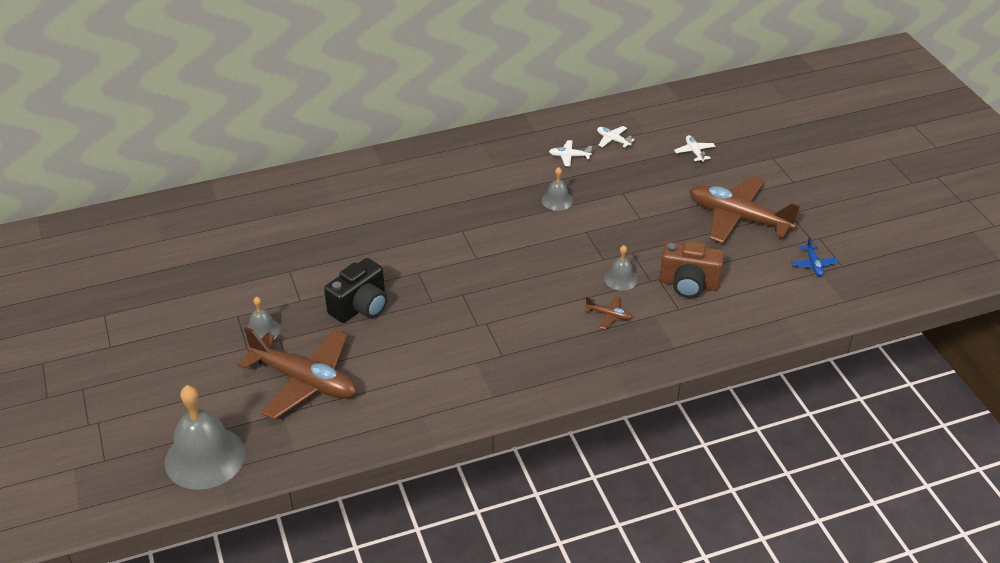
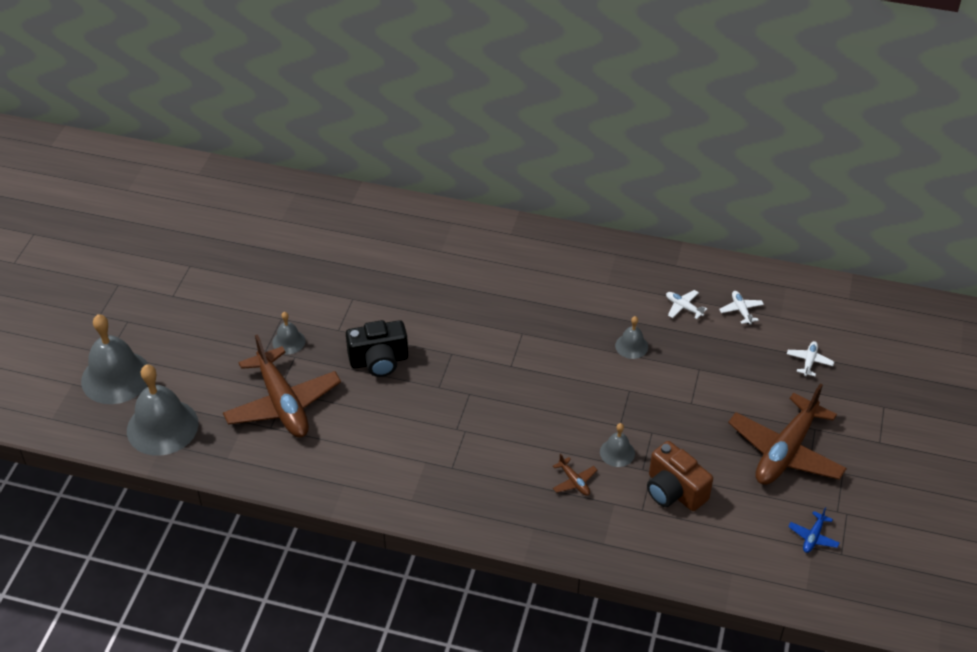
camera: 35 degrees right, 5 degrees up
brown plane [689,176,800,243] -> brown plane turned 120 degrees counterclockwise [728,384,847,485]
none -> grey bell [81,314,149,404]

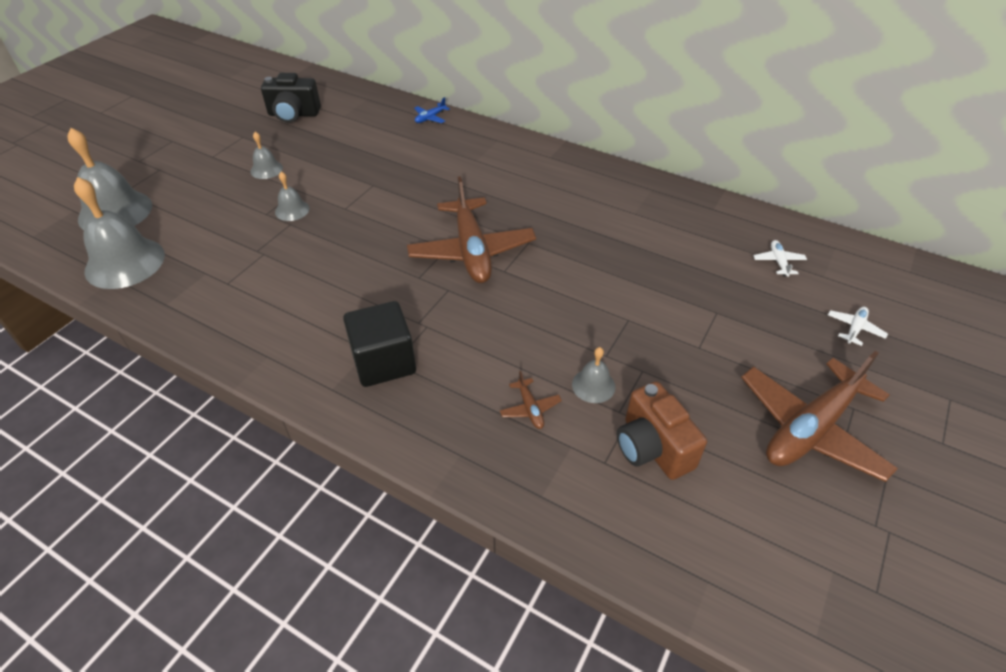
camera: 15 degrees right, 0 degrees up
brown plane [223,334,341,438] -> brown plane moved to [407,176,536,283]
black camera [346,320,408,377] -> black camera moved to [261,73,321,123]
grey bell [615,316,648,359] -> grey bell moved to [250,132,283,179]
white plane [666,290,707,319] -> none
blue plane [788,507,840,553] -> blue plane moved to [414,97,450,123]
none -> black cube [343,301,416,387]

